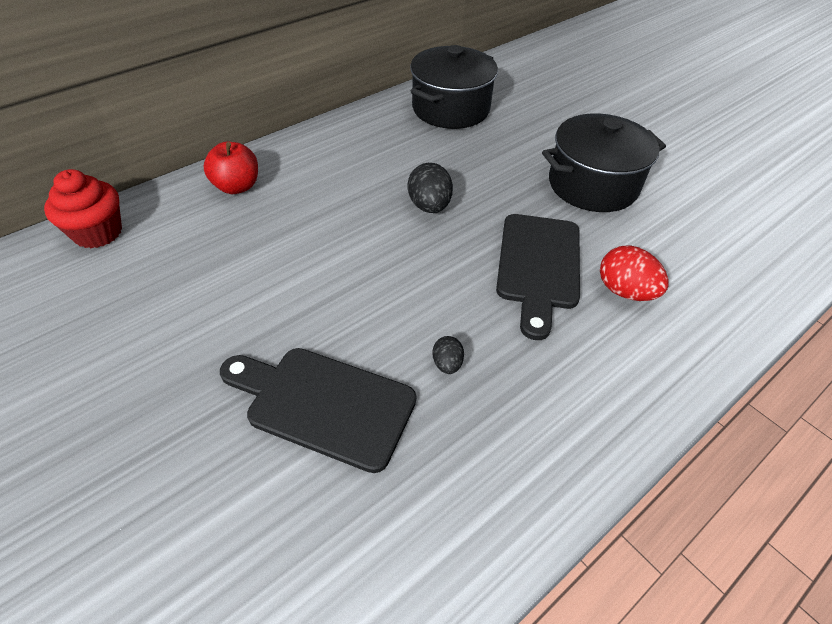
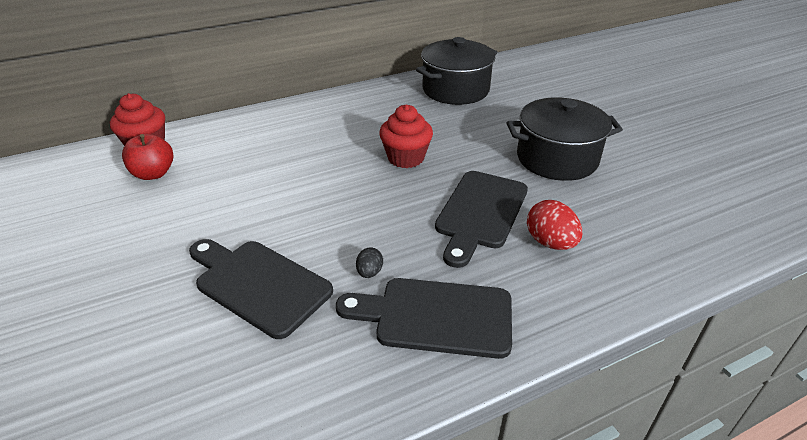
camera: 15 degrees right, 10 degrees down
red apple [203,142,258,194] -> red apple moved to [122,134,173,180]
black egg [408,163,453,213] -> red cupcake [379,104,433,168]
none -> black cutting board [336,278,512,359]

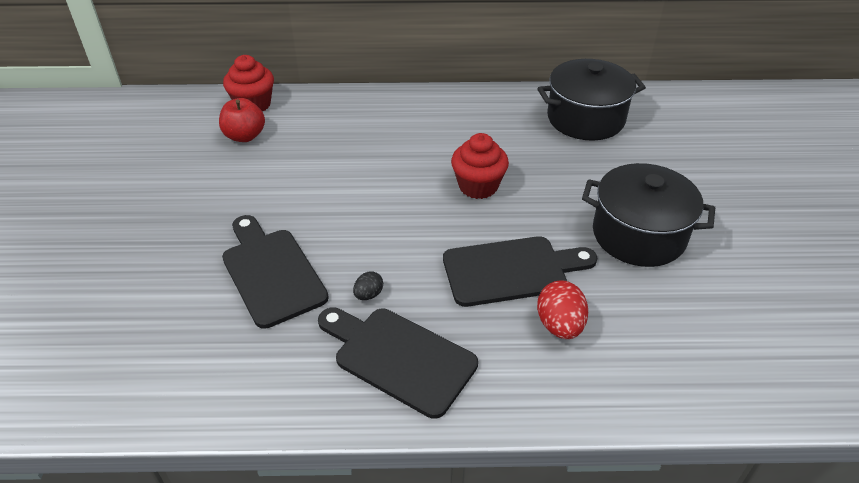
camera: 25 degrees right, 5 degrees up
black cutting board [435,171,528,268] -> black cutting board turned 150 degrees counterclockwise [443,236,597,307]

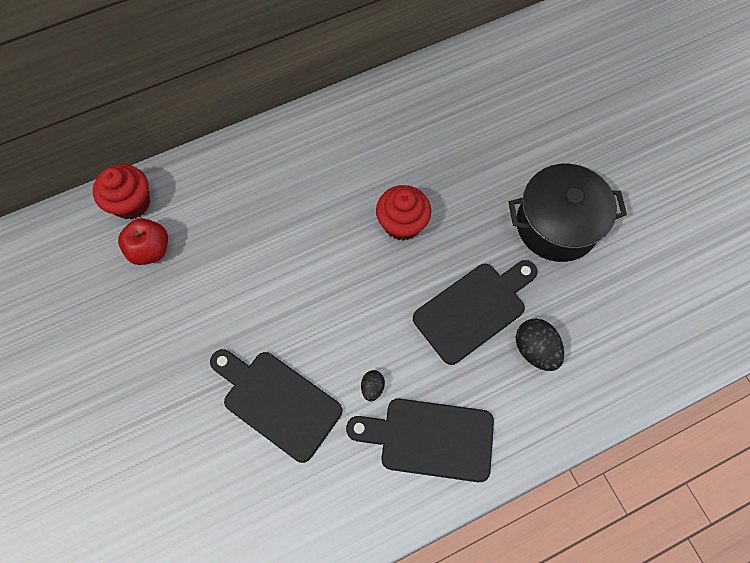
camera: 25 degrees left, 25 degrees up
black pot [537,59,646,141] -> none
red egg [537,280,588,339] -> black egg [516,318,564,371]

